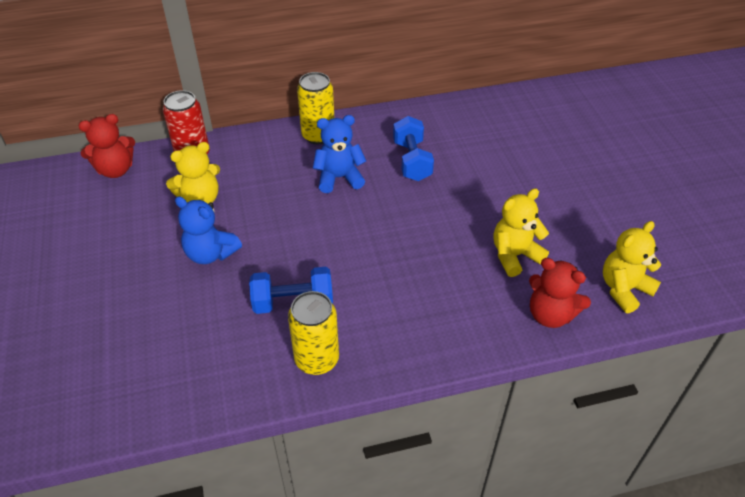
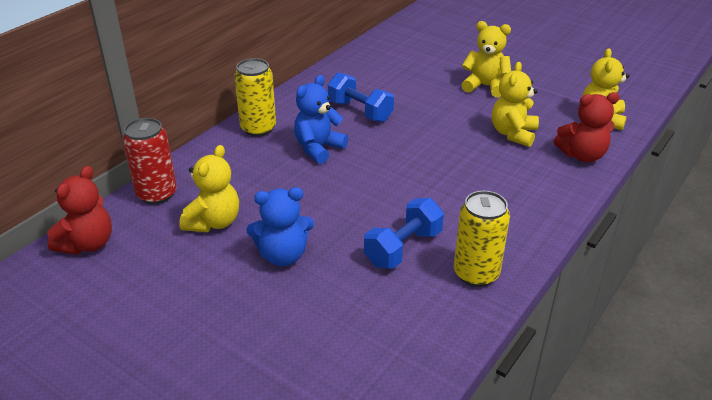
camera: 40 degrees left, 10 degrees down
none -> yellow teddy bear [462,21,511,97]

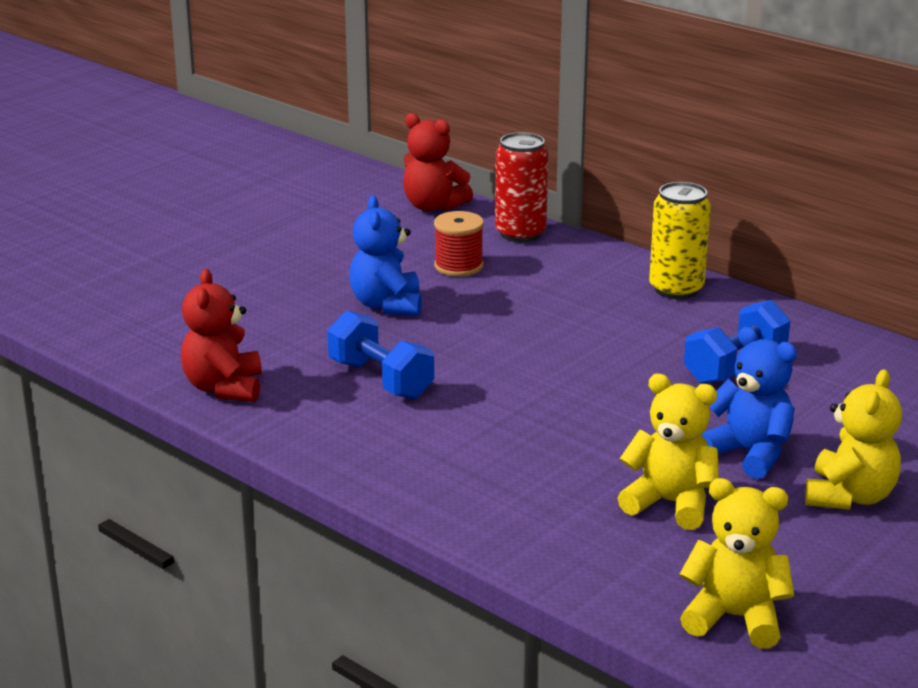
camera: 95 degrees right, 10 degrees down
yellow teddy bear [179,145,239,232] -> red spool [434,211,484,277]
blue teddy bear [294,75,348,164] -> blue teddy bear moved to [701,327,797,479]
yellow can [454,191,510,287] -> none
red teddy bear [554,92,620,162] -> red teddy bear moved to [181,269,262,402]

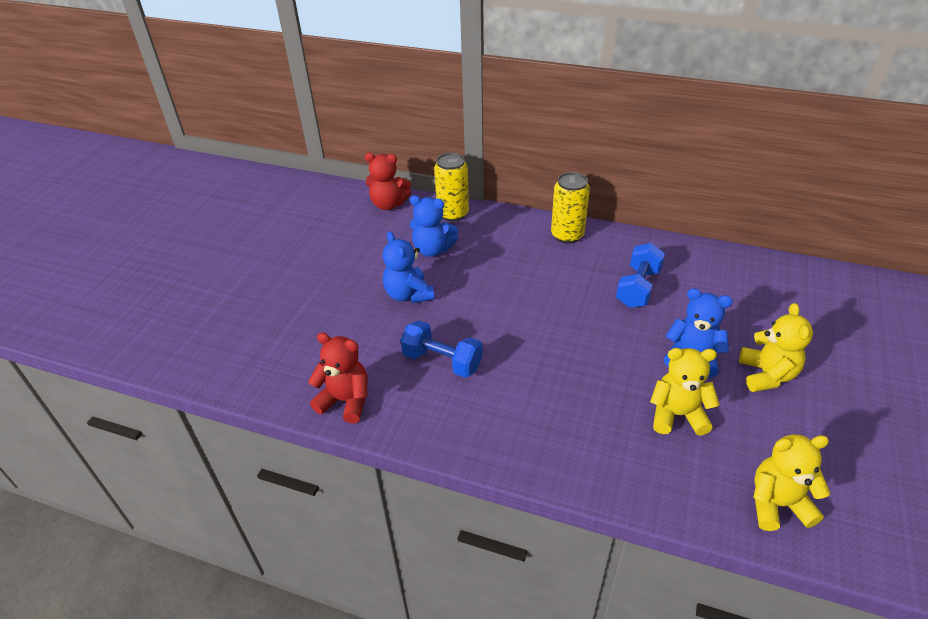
camera: 20 degrees left, 15 degrees up
red teddy bear [181,269,262,402] -> red teddy bear turned 135 degrees clockwise [308,332,368,423]
red spool [434,211,484,277] -> blue teddy bear [410,195,458,257]
red can [495,132,549,242] -> yellow can [434,153,469,221]

